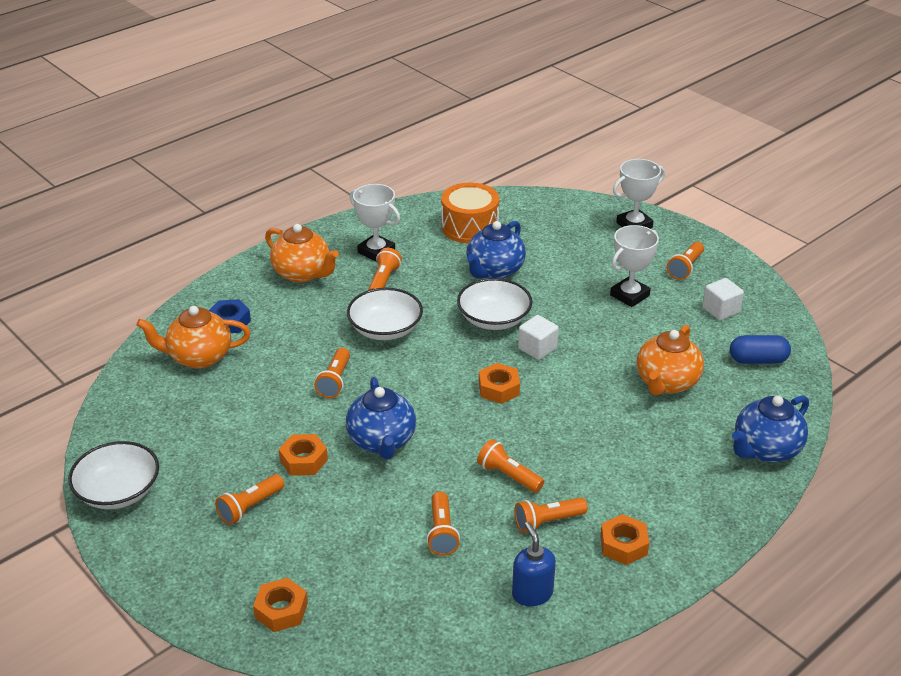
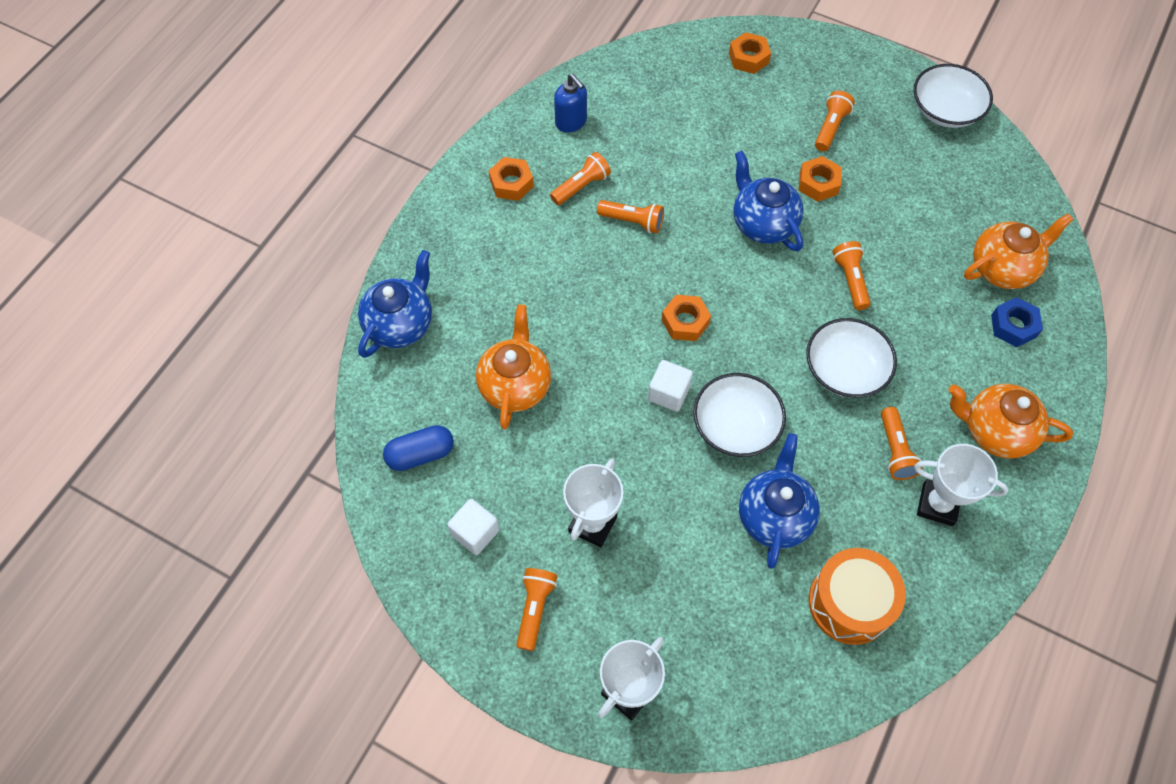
camera: 160 degrees right, 25 degrees up
orange flashlight [427,492,460,556] -> none

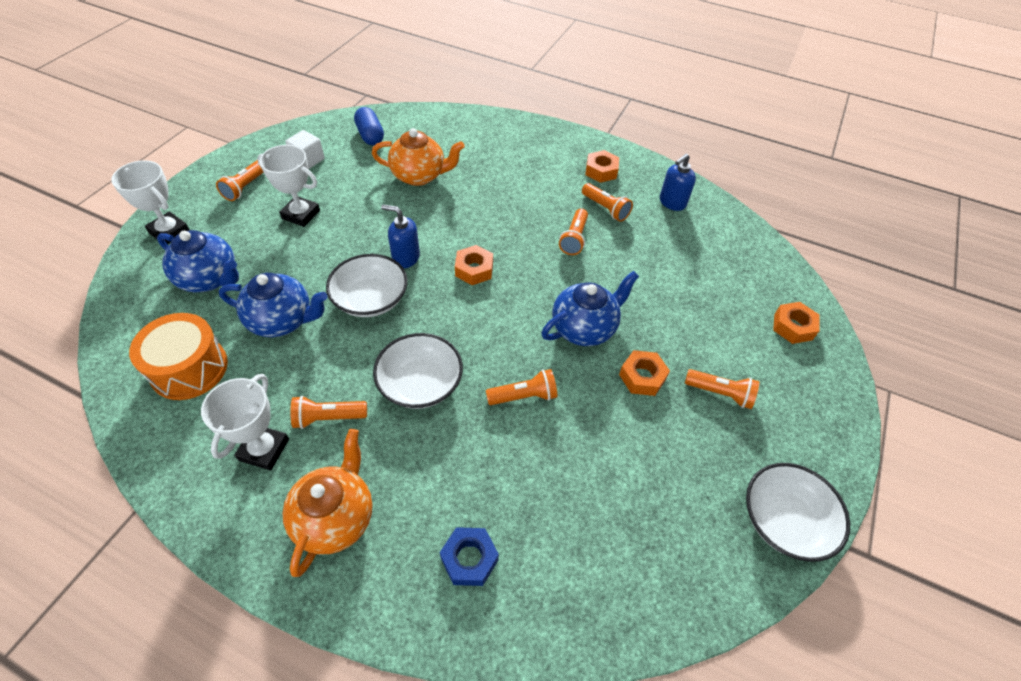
camera: 85 degrees right, 10 degrees down
blue teapot [358,250,432,358] -> blue teapot moved to [157,230,239,292]
orange flashlight [516,568,558,651] -> orange flashlight turned 105 degrees clockwise [216,160,264,201]
white cube [648,360,693,412] -> blue soap dispenser [381,204,420,268]
orange teapot [964,213,1074,289] -> none

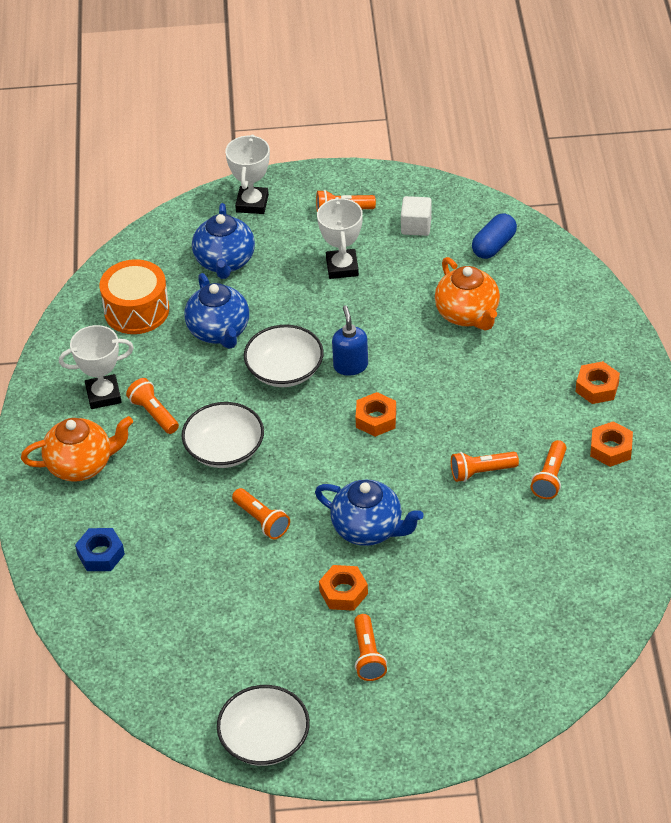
camera: 65 degrees right, 5 degrees down
blue soap dispenser [660,154,696,211] -> none
orange nut [773,302,820,344] -> orange nut moved to [576,361,620,404]

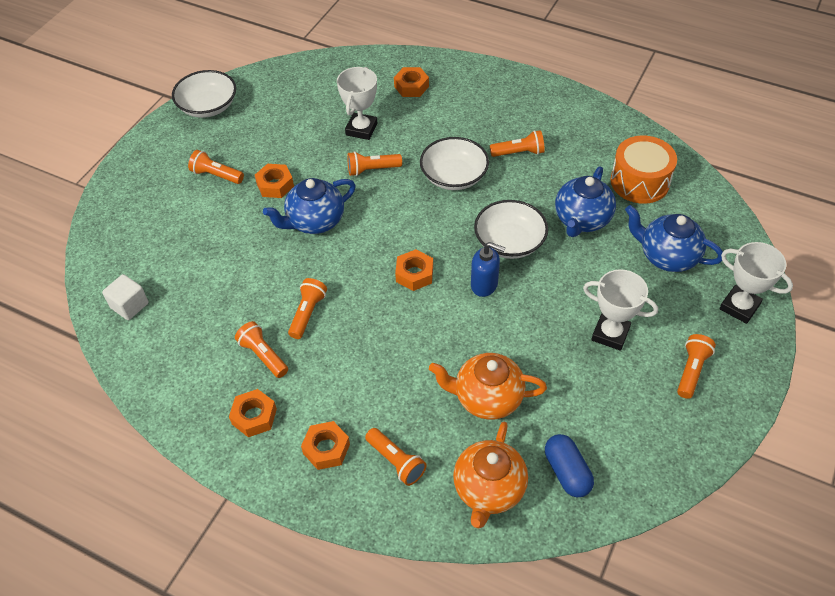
camera: 120 degrees right, 5 degrees up
orange teapot [21,416,133,482] -> orange teapot moved to [453,422,528,529]
white trophy [59,325,134,409] -> white trophy moved to [337,67,377,140]
blue nut [75,528,125,571] -> orange nut [394,67,429,97]
blue teapot [184,273,249,349] -> blue teapot turned 75 degrees counterclockwise [555,166,616,237]
white cube [401,196,432,236] -> white cube moved to [102,274,149,320]
none -> orange flashlight [365,428,427,486]

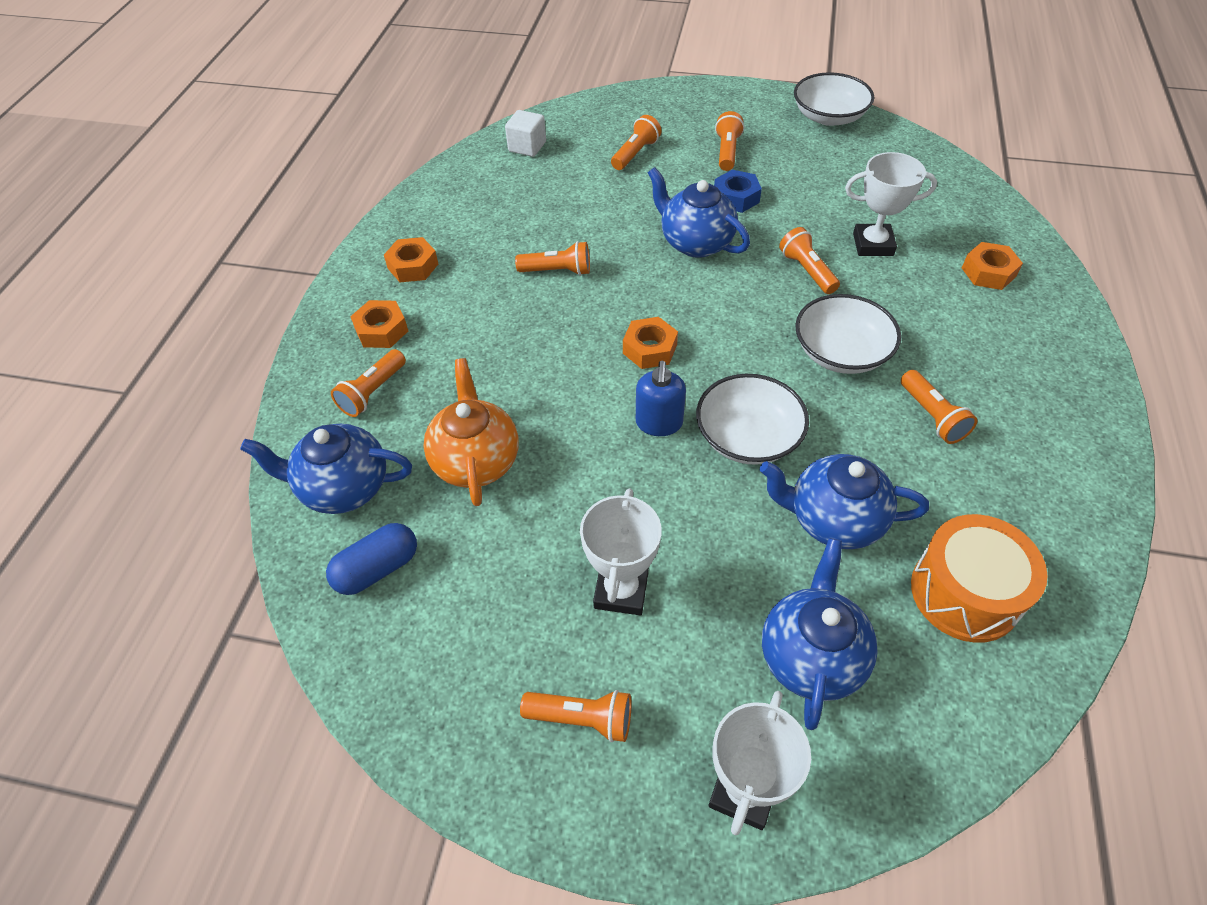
camera: 75 degrees right, 0 degrees up
orange flashlight [235,321,288,378] -> orange flashlight moved to [611,115,661,170]
orange nut [255,164,294,198] -> blue nut [714,170,762,213]
orange teapot [453,422,528,529] -> blue teapot [240,424,412,514]

